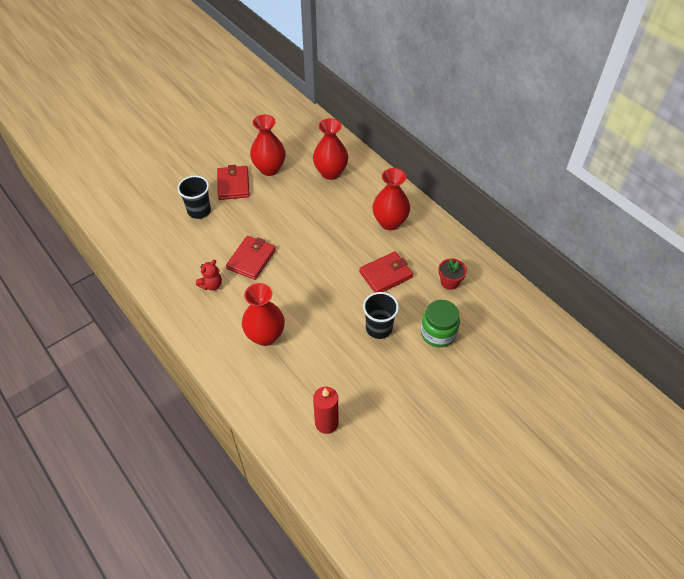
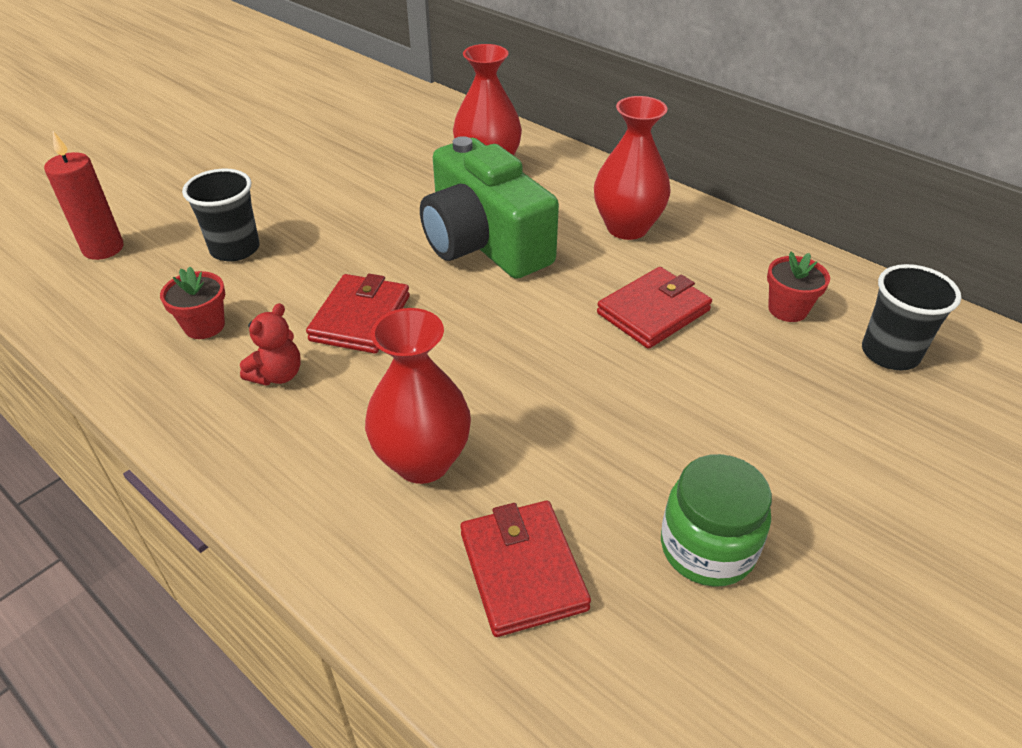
camera: 10 degrees left, 10 degrees down
red wallet [217,165,250,200] -> red wallet moved to [460,501,591,637]
red vase [250,115,286,176] -> none
red candle [313,387,339,434] -> red candle moved to [44,131,124,260]
black cup [363,292,399,339] -> black cup moved to [862,264,961,371]
green jar [421,300,460,347] -> green jar moved to [661,454,772,587]
none -> red flower pot [160,267,225,339]
none -> green camera [420,136,559,279]

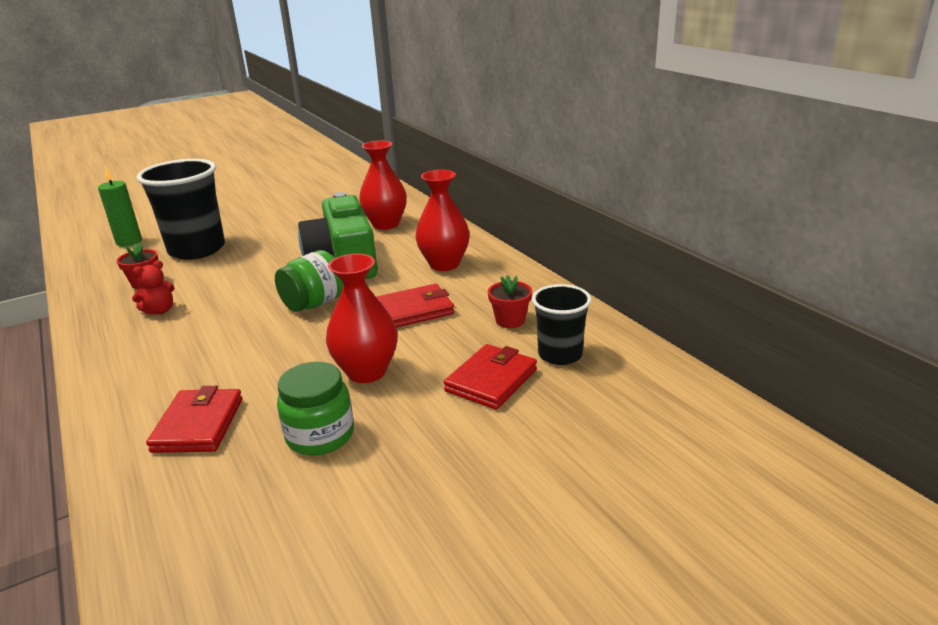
camera: 20 degrees right, 15 degrees down
red candle [44,131,124,260] -> green candle [98,165,142,247]
black cup [182,169,259,261] -> black cup [136,159,225,260], size x1.76
red wallet [306,274,410,353] -> red wallet moved to [444,344,537,410]
red vase [365,308,471,484] -> red vase moved to [326,254,397,383]
none -> green jar [275,250,343,312]

